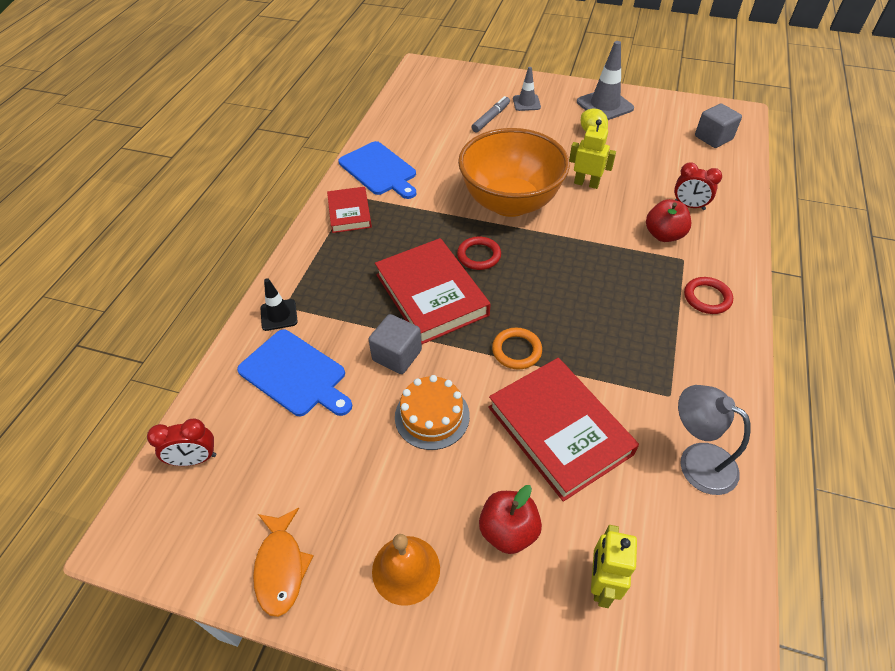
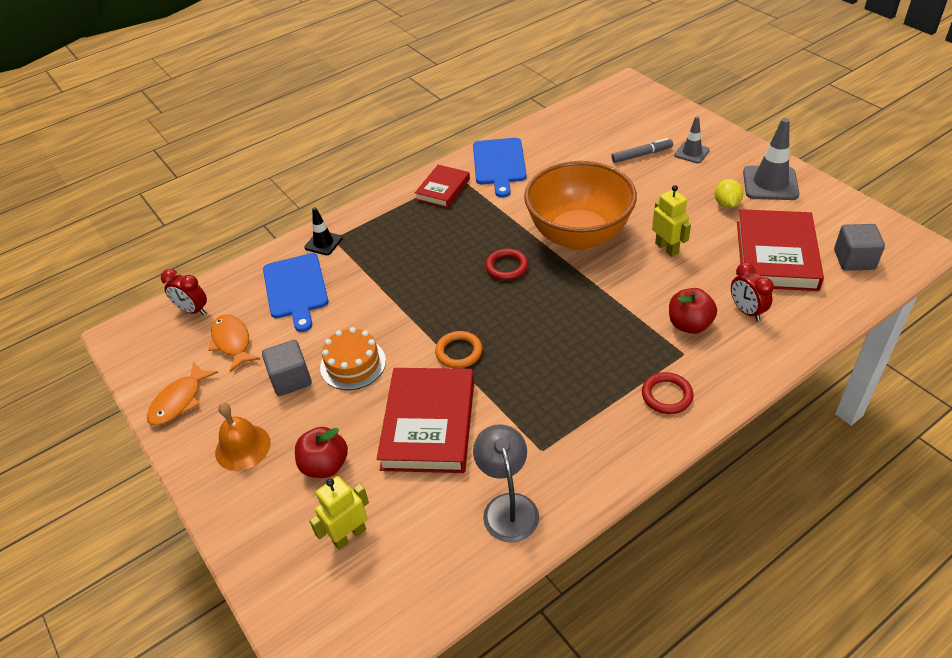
camera: 40 degrees right, 5 degrees down
grey cube [368,314,422,374] -> grey cube moved to [262,340,312,396]
red book [375,238,490,344] -> red book moved to [737,209,824,291]
none -> orange fish [208,314,260,372]

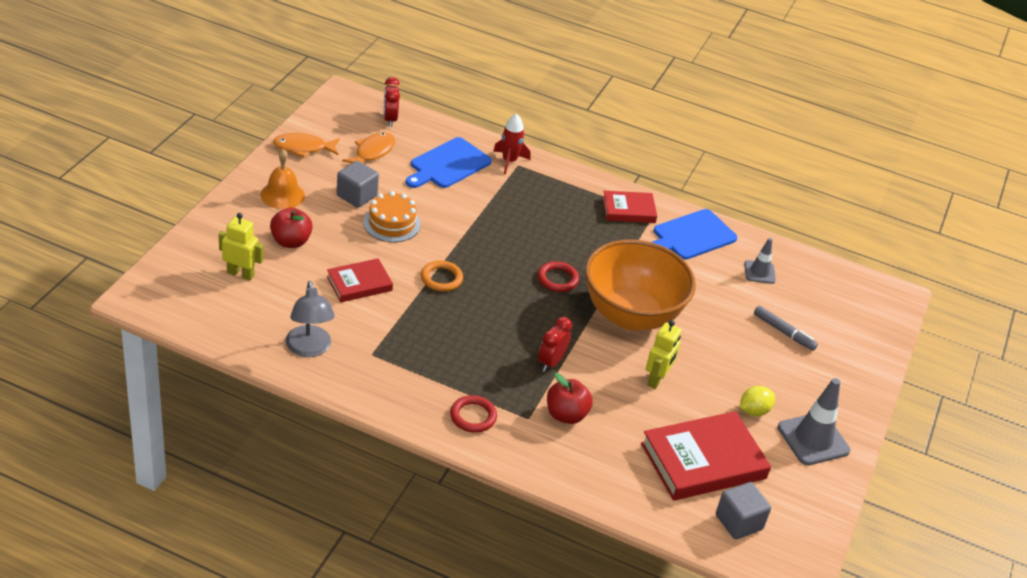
camera: 50 degrees right, 5 degrees down
black traffic cone [305,207,343,255] -> red rocket [493,113,530,174]
red book [377,368,474,473] -> red book [327,258,393,302], size x0.57
grey lamp [473,424,539,543] -> grey lamp turned 120 degrees clockwise [286,281,335,357]
grey traffic cone [674,116,710,164] -> grey traffic cone moved to [744,238,776,284]
red clock [731,262,774,321] -> red clock moved to [538,317,572,372]

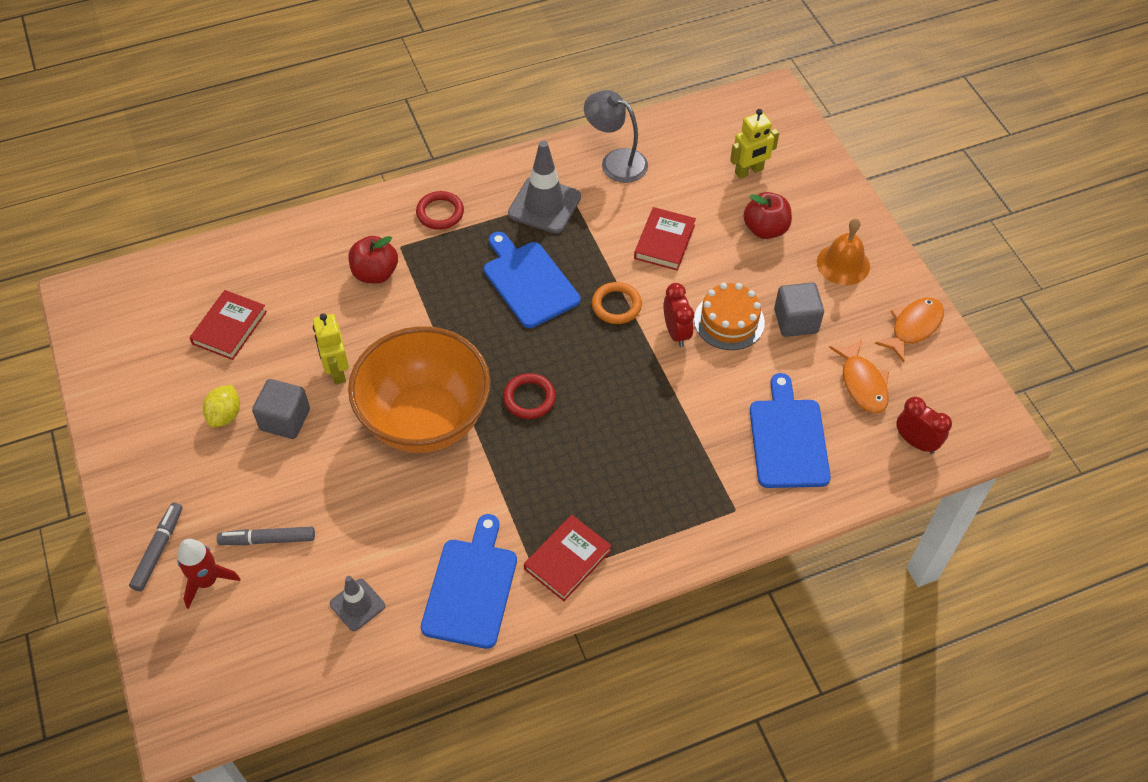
camera: 140 degrees right, 15 degrees up
red rocket [493,113,530,174] -> red rocket moved to [177,539,241,609]
red clock [538,317,572,372] -> red clock moved to [664,283,694,347]
red book [641,411,771,501] -> red book [189,290,267,360], size x0.57
grey cube [716,482,771,539] -> grey cube moved to [252,379,310,439]
grey traffic cone [778,378,850,465] -> grey traffic cone moved to [508,141,581,234]
none -> grey marker [129,502,183,591]
none -> blue cutting board [484,232,580,328]

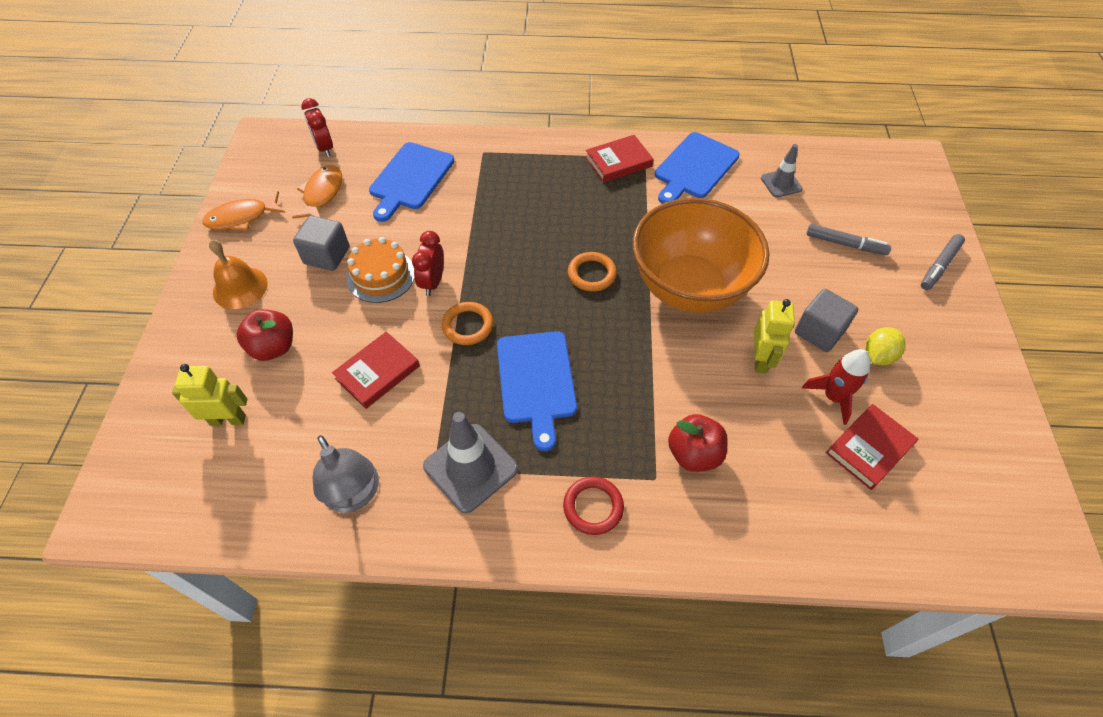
camera: 155 degrees left, 0 degrees up
red rocket [177,539,241,609] -> red rocket moved to [802,349,870,425]
red ring [503,373,556,419] -> orange ring [568,252,617,292]

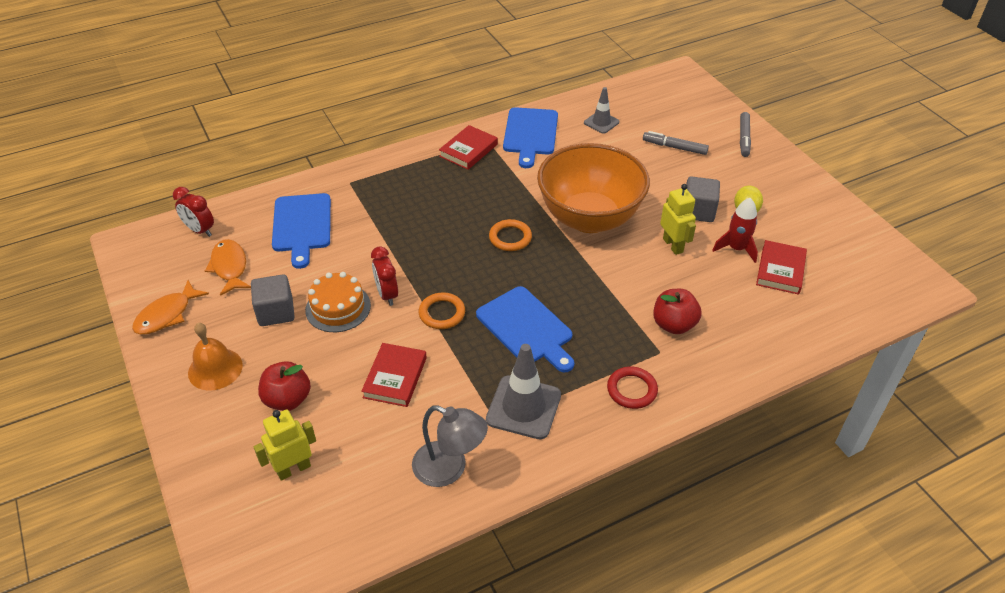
camera: 30 degrees left, 10 degrees down
grey marker [807,224,891,255] -> grey marker turned 150 degrees counterclockwise [643,131,709,155]

